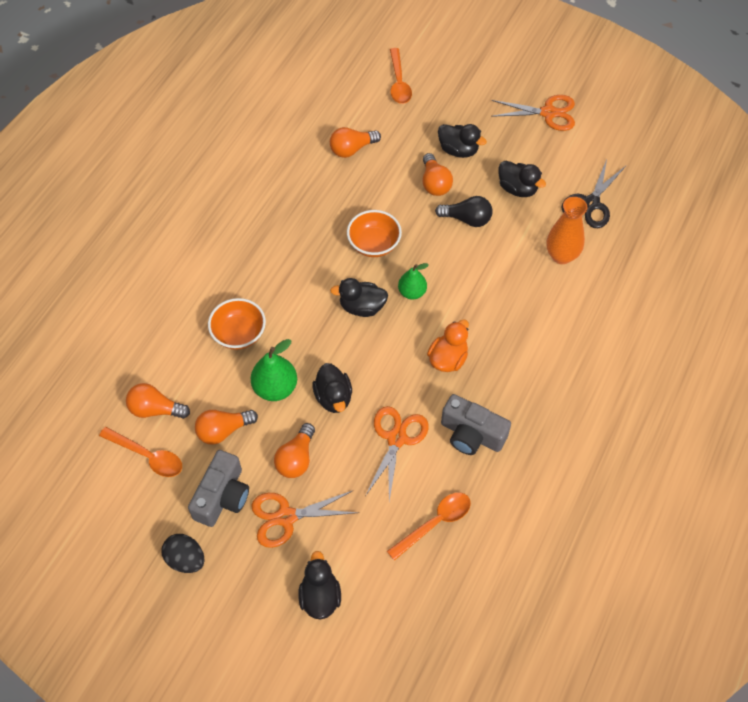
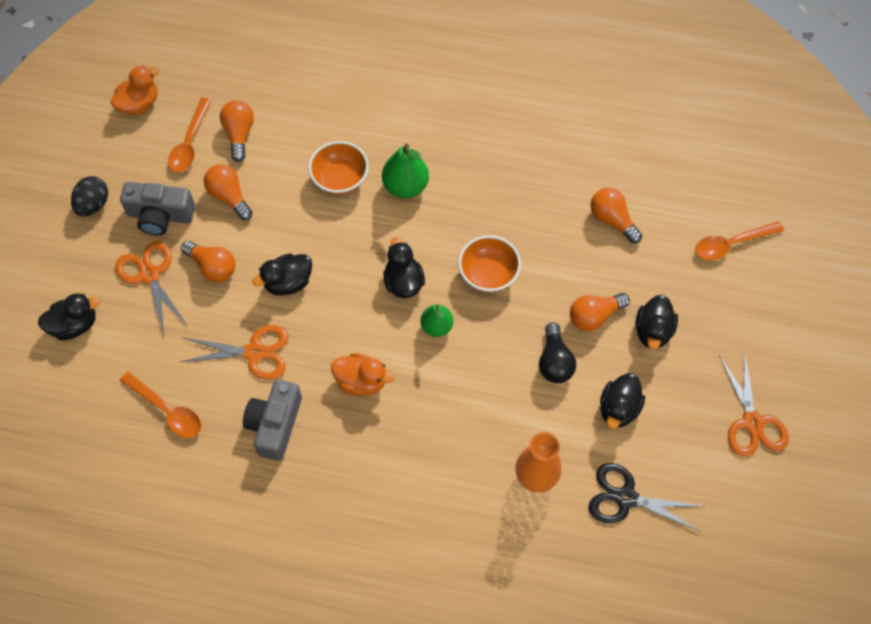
camera: 75 degrees right, 5 degrees up
green pear [251,339,297,401] -> green pear moved to [382,144,429,198]
orange light bulb [274,423,315,478] -> orange light bulb turned 150 degrees counterclockwise [181,241,236,283]
none -> orange duck [111,65,159,115]

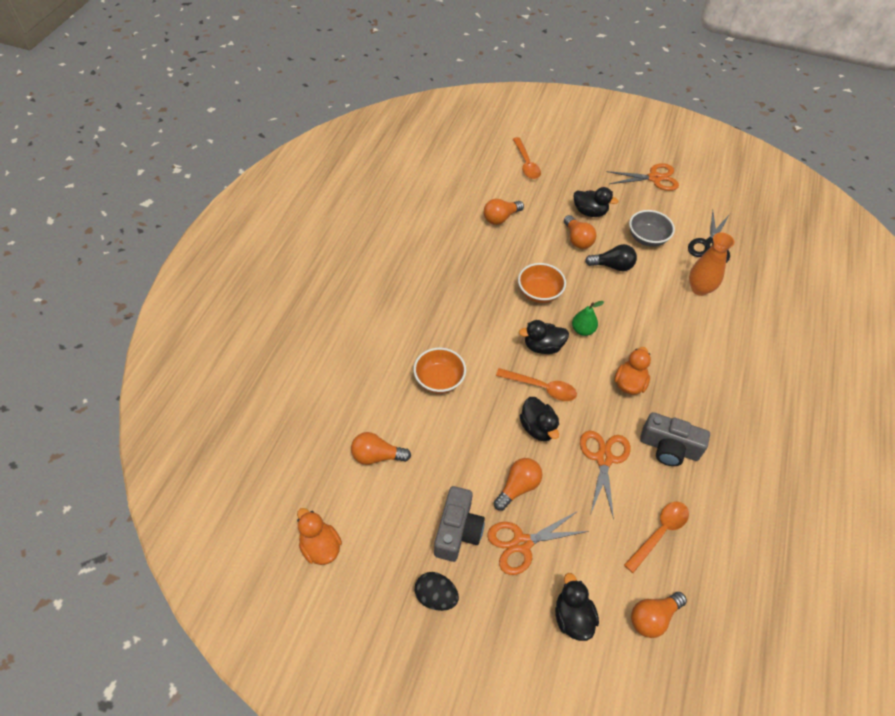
camera: 85 degrees left, 10 degrees down
orange spoon [168,98,211,173] -> orange spoon moved to [496,368,577,401]
orange light bulb [204,164,253,220] -> orange light bulb moved to [631,592,687,638]
green pear [382,144,429,198] -> none
black duck [600,373,645,429] -> grey bowl [629,210,675,247]

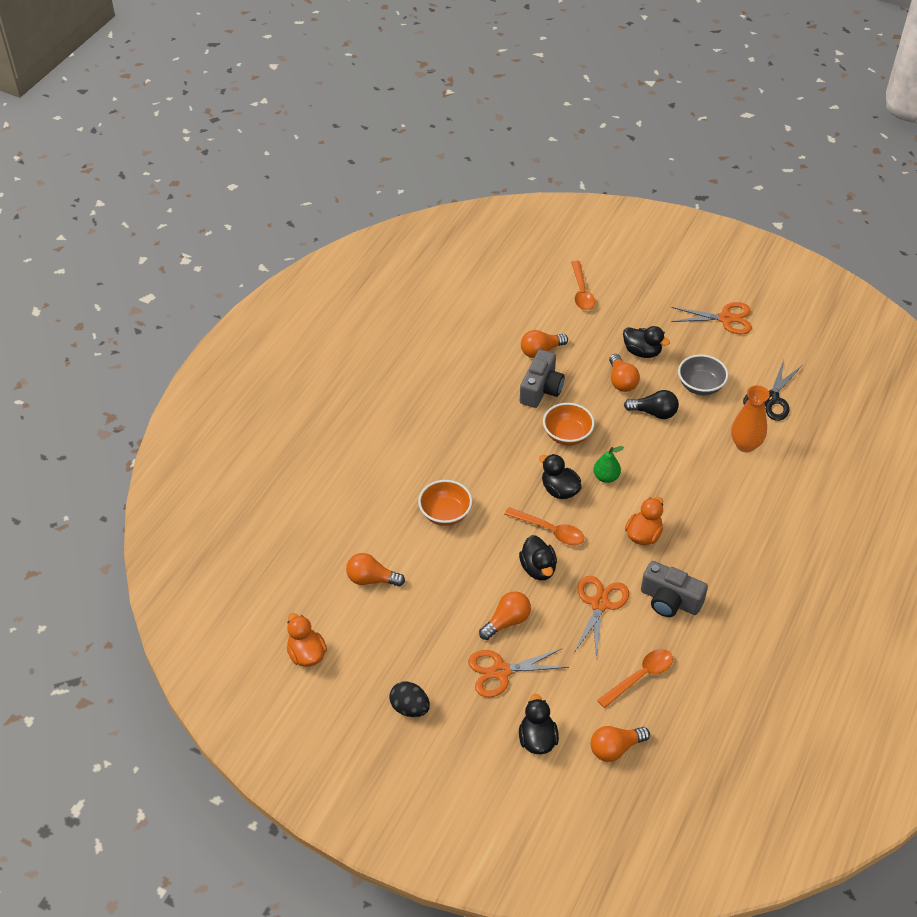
camera: 10 degrees right, 5 degrees down
grey camera [434,486,485,562] -> grey camera moved to [520,349,565,408]
black duck [519,320,569,354] -> black duck turned 45 degrees clockwise [539,454,582,499]

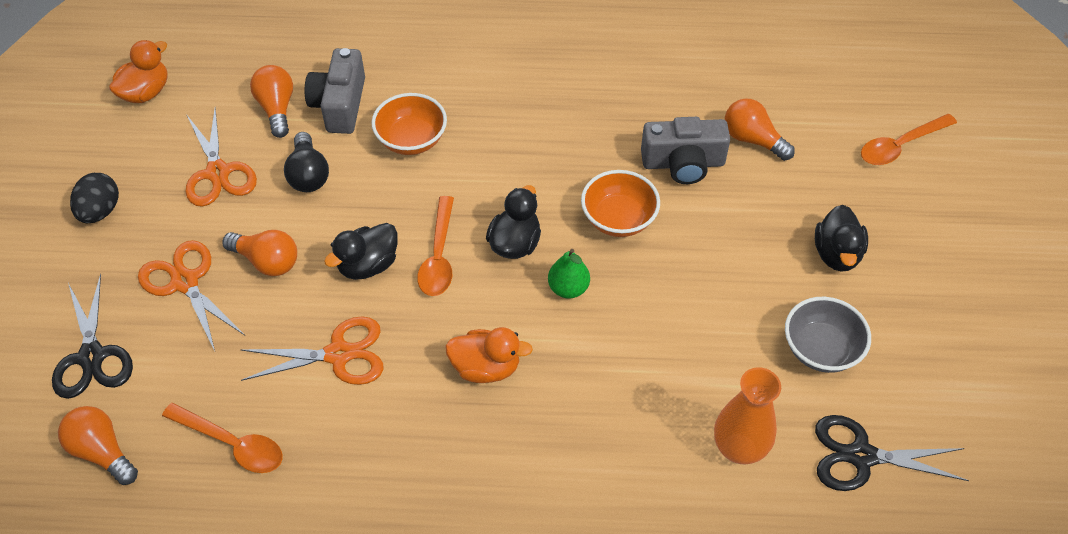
camera: 65 degrees right, 5 degrees up
black duck [519,694,559,754] -> black scissors [52,273,133,399]
orange light bulb [609,354,640,392] -> none
black light bulb [624,390,679,419] -> black light bulb moved to [284,132,329,192]
grey camera [641,561,708,617] -> grey camera moved to [305,48,365,134]
orange scissors [671,302,752,334] -> orange scissors moved to [186,108,257,207]

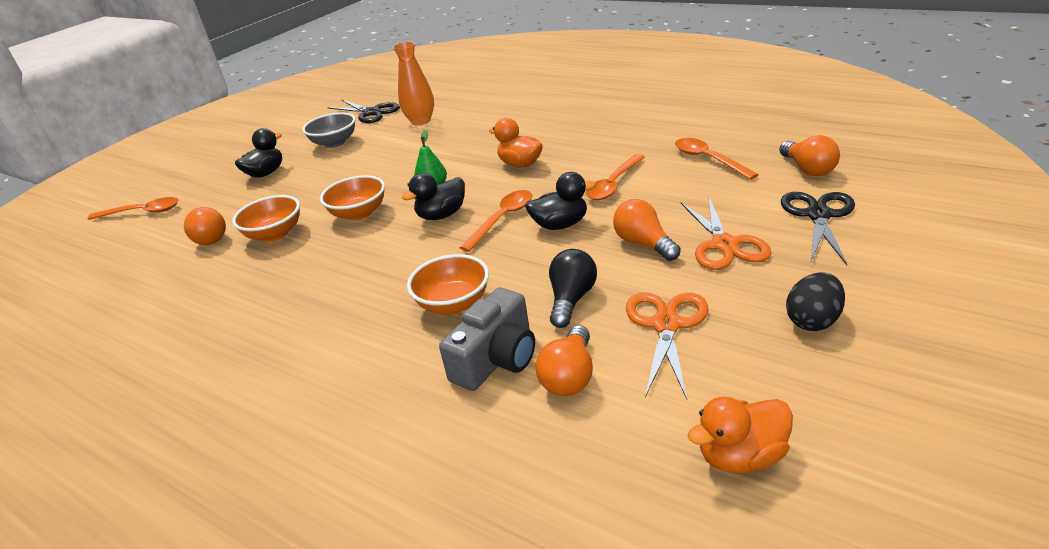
camera: 145 degrees left, 20 degrees down
orange scissors [240,316,384,385] -> orange spoon [586,154,645,200]
grey camera [641,117,730,184] -> orange bowl [232,195,300,242]

